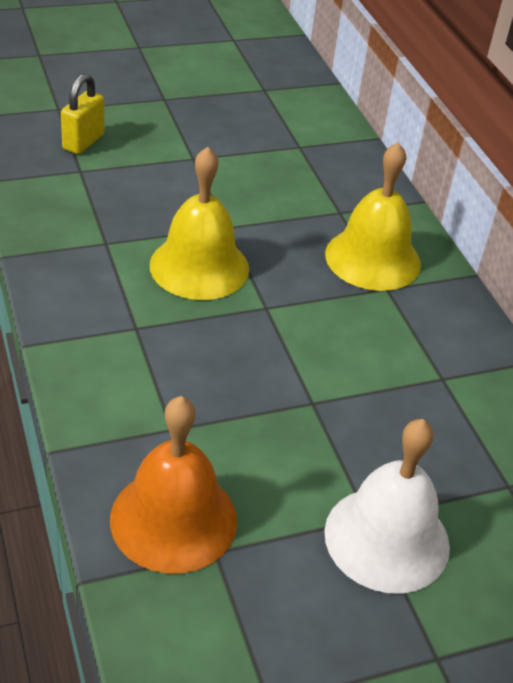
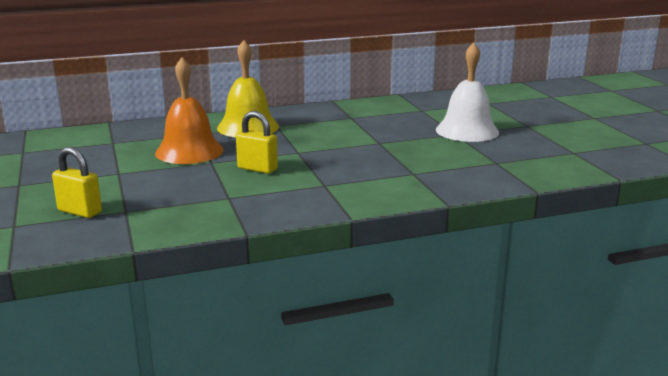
camera: 85 degrees left, 20 degrees down
orange bell [110,396,237,574] -> orange bell moved to [155,57,224,164]
yellow bell [150,147,249,300] -> yellow padlock [236,111,278,174]

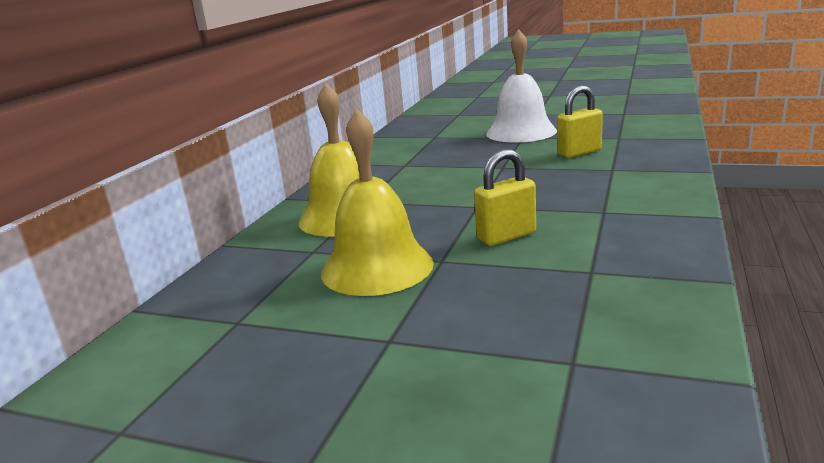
camera: 50 degrees left, 0 degrees up
yellow padlock [52,147,102,218] -> yellow padlock moved to [557,85,603,158]
orange bell [155,57,224,164] -> yellow bell [321,109,434,296]

